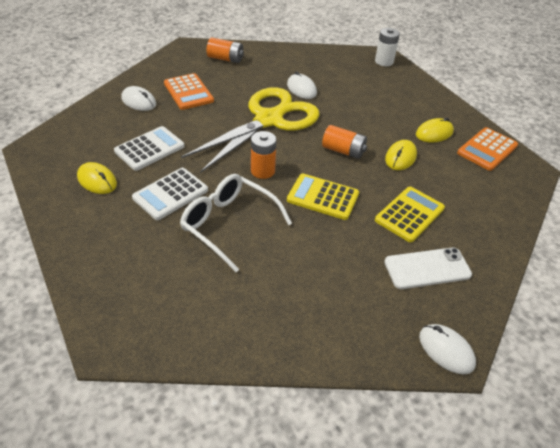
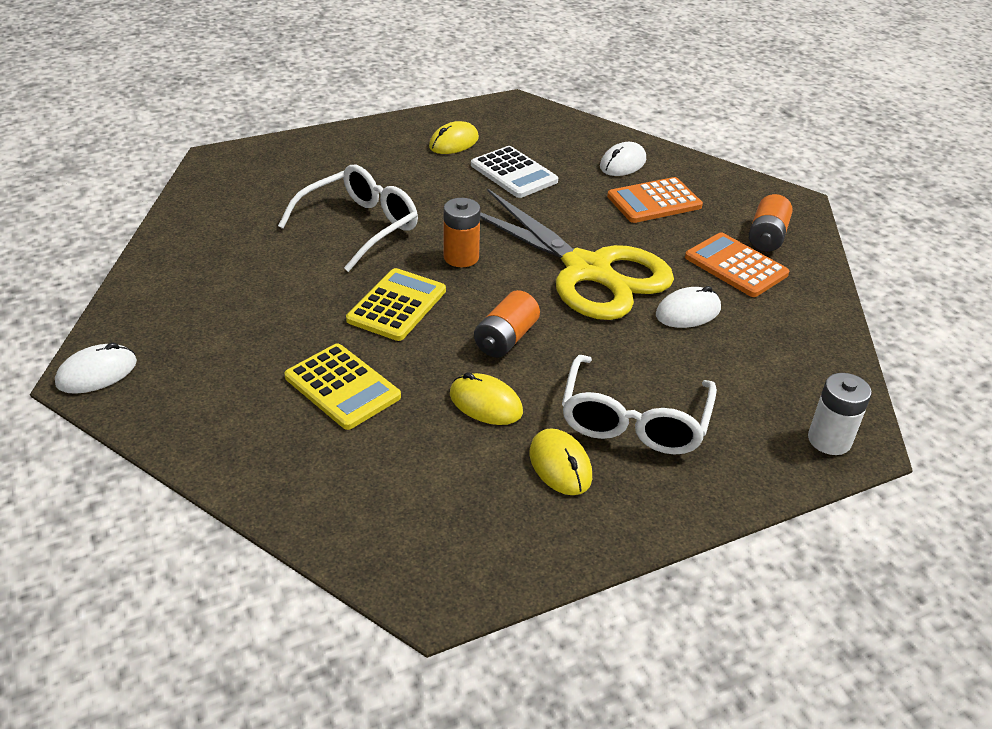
camera: 95 degrees right, 5 degrees down
white calculator [132,168,208,220] -> none
white phone [384,247,472,289] -> none
orange calculator [457,127,518,171] -> orange calculator moved to [685,232,789,297]
none -> white glasses [562,355,717,455]

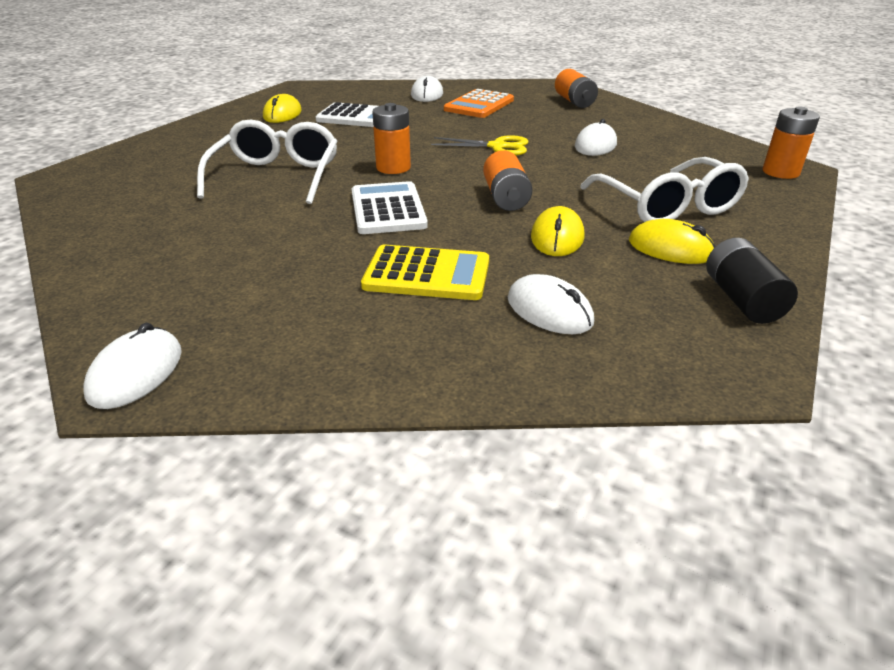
camera: 35 degrees left, 5 degrees down
yellow calculator [346,268,446,341] -> white calculator [352,181,428,234]
yellow mouse [450,372,523,425] -> yellow mouse turned 75 degrees counterclockwise [531,206,584,256]
yellow scissors [480,188,674,320] -> yellow scissors [431,135,529,156], size x0.44
orange calculator [685,232,789,297] -> none
white battery [808,373,872,455] -> orange battery [763,107,820,179]
none -> white mouse [508,274,594,334]
none -> black battery [706,238,798,324]

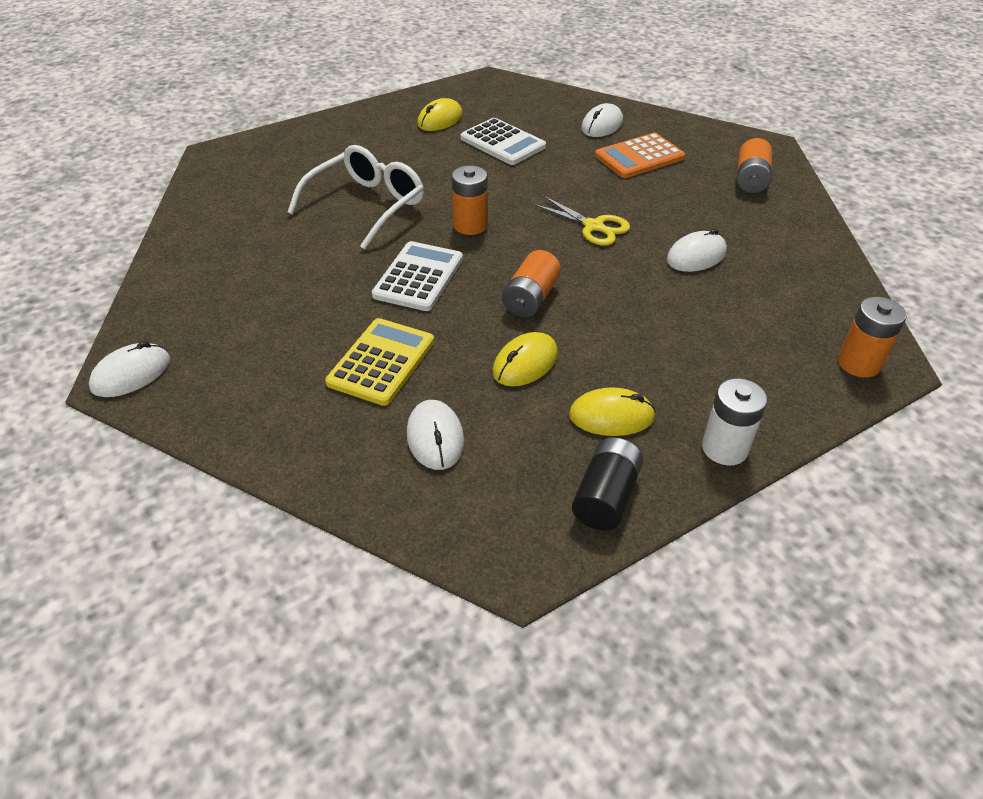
camera: 30 degrees right, 10 degrees up
yellow calculator [361,245,489,300] -> yellow calculator turned 105 degrees counterclockwise [325,318,434,406]
white glasses [580,157,749,222] -> none
yellow mouse [629,219,715,264] -> yellow mouse turned 60 degrees counterclockwise [569,387,656,436]
none -> white battery [702,378,767,466]

